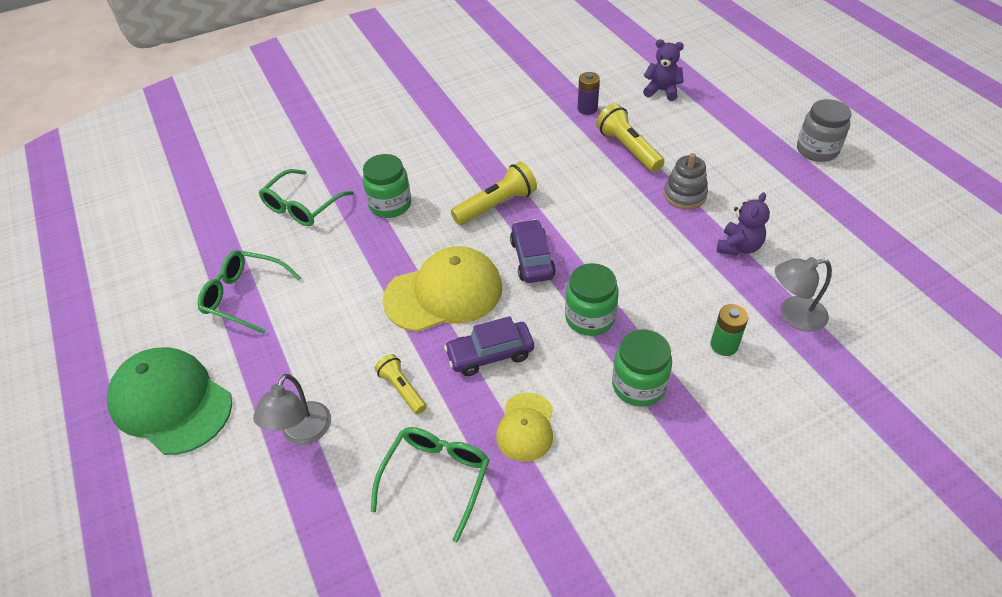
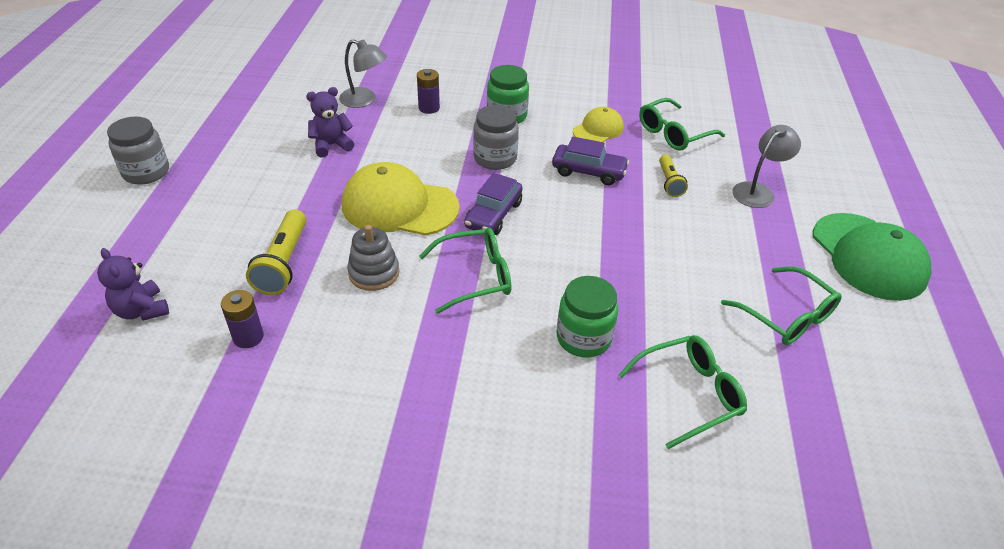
camera: 150 degrees left, 5 degrees down
yellow cap [382,246,502,332] -> yellow cap moved to [342,162,460,236]
yellow flashlight [451,162,537,225] -> green glasses [419,228,511,314]
green jar [565,263,619,336] -> grey jar [473,105,519,170]
grey stacking toy [664,153,708,210] -> grey stacking toy moved to [347,225,400,291]
green battery [710,304,748,356] -> purple battery [417,69,440,114]

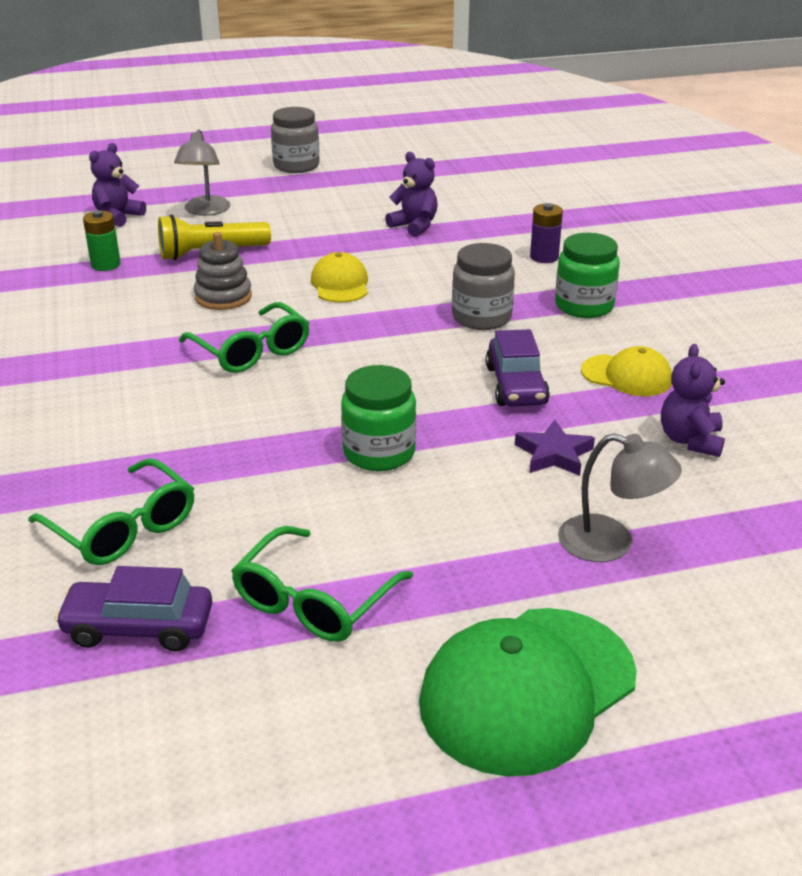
camera: 70 degrees right, 10 degrees down
purple battery [221,290,264,348] -> green battery [83,210,121,271]
grey lamp [339,39,387,108] -> grey lamp moved to [174,130,230,216]
yellow cap [342,162,460,236] -> yellow cap [311,252,368,303], size x0.55
purple car [464,173,522,235] -> purple car moved to [54,566,212,651]
green jar [557,276,618,357] -> green jar moved to [341,365,416,471]
green glasses [639,98,725,151] -> purple teddy bear [661,344,725,457]
yellow flashlight [659,154,688,197] -> purple star [515,420,595,476]

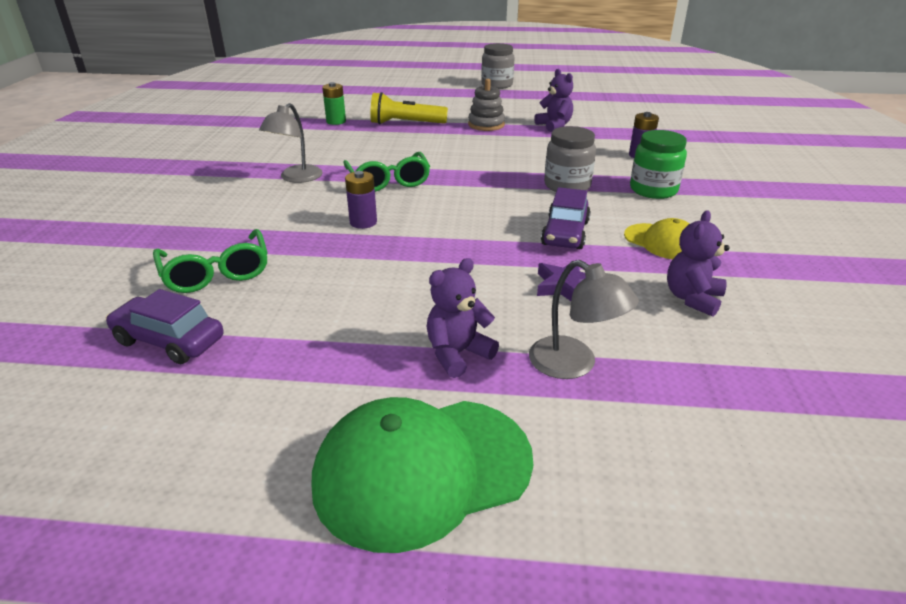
camera: 20 degrees right, 0 degrees up
purple teddy bear [89,143,146,227] -> purple teddy bear moved to [427,258,499,378]
grey lamp [174,130,230,216] -> grey lamp moved to [259,103,323,183]
grey stacking toy [194,232,252,310] -> grey stacking toy moved to [468,79,505,131]
green glasses [231,526,413,642] -> none
yellow cap [311,252,368,303] -> none
green jar [341,365,416,471] -> none
none -> purple battery [345,171,377,229]

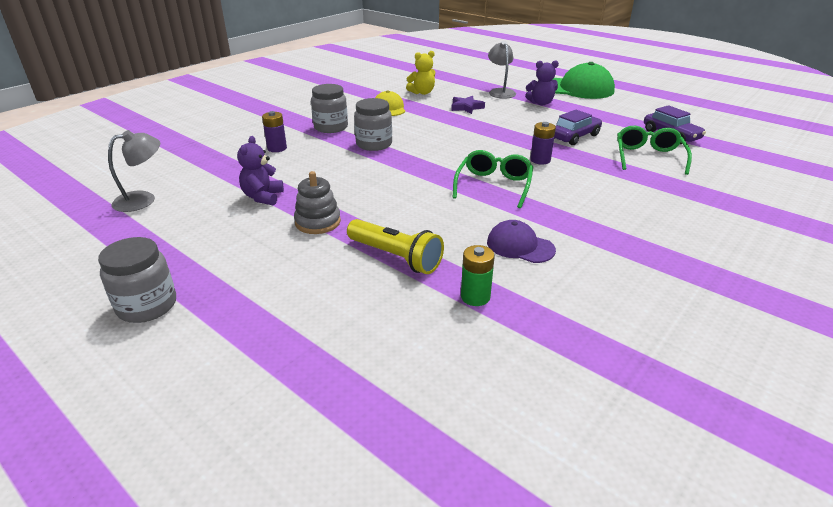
camera: 145 degrees left, 0 degrees up
grey lamp [259,103,323,183] -> grey lamp moved to [108,130,160,212]
purple car [541,187,591,249] -> purple car moved to [554,110,602,145]
green jar [630,130,687,199] -> grey jar [311,84,348,133]
purple teddy bear [667,210,730,317] -> yellow teddy bear [406,51,435,95]
none -> purple cap [487,220,556,263]

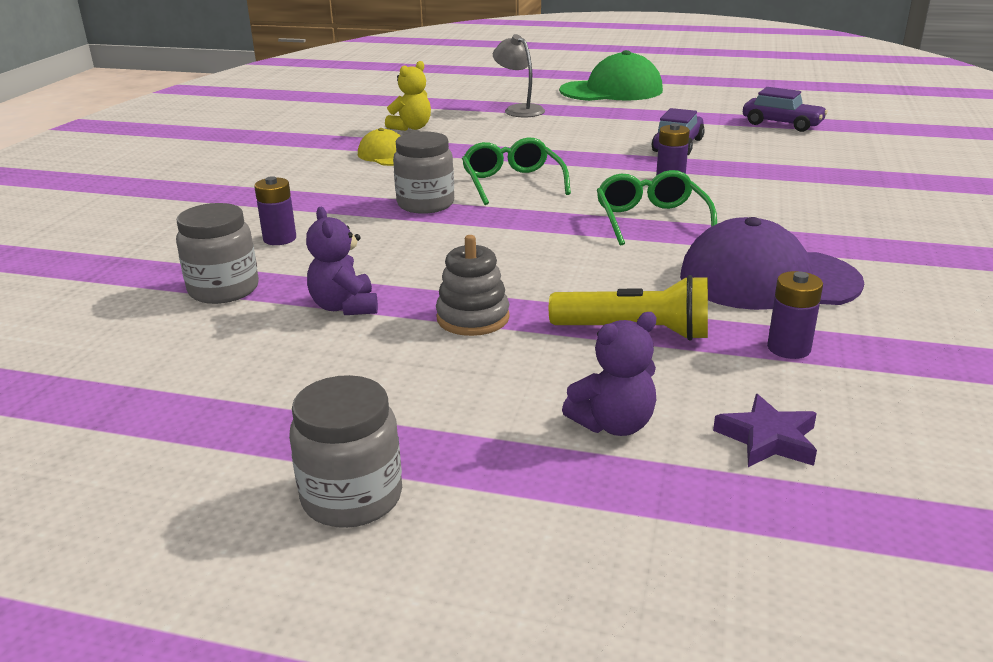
camera: 25 degrees left, 5 degrees down
grey lamp [108,130,160,212] -> none
grey jar [311,84,348,133] -> grey jar moved to [176,203,259,304]
purple star [451,96,485,114] -> purple star moved to [713,394,817,467]
green battery [461,245,495,306] -> purple battery [767,271,823,359]
purple cap [487,220,556,263] -> purple cap [680,217,864,310], size x1.81
purple teddy bear [525,60,559,105] -> purple teddy bear moved to [562,312,657,436]
green glasses [617,126,692,175] -> green glasses moved to [462,138,571,205]

